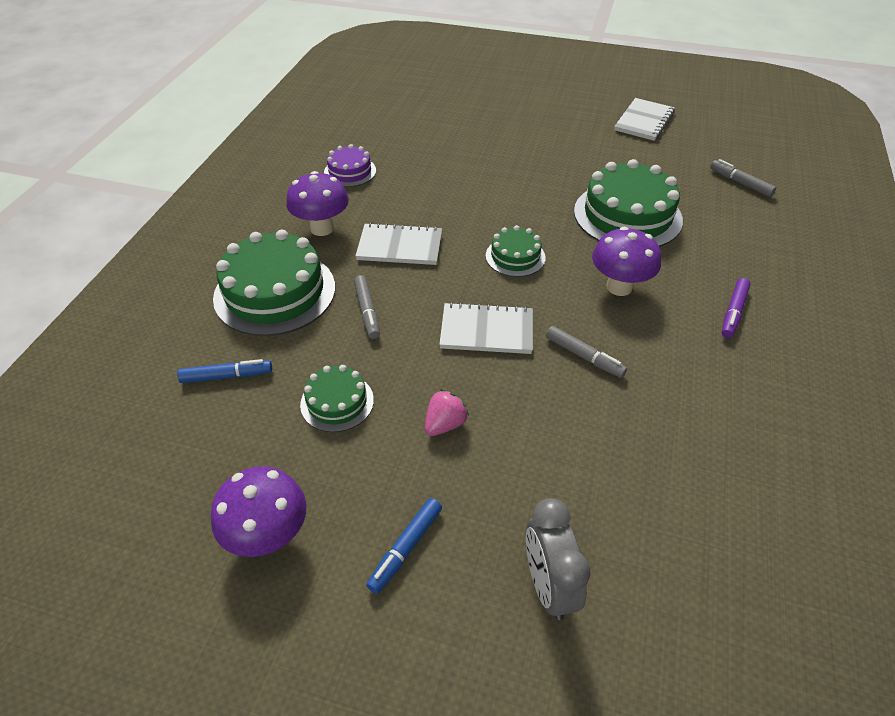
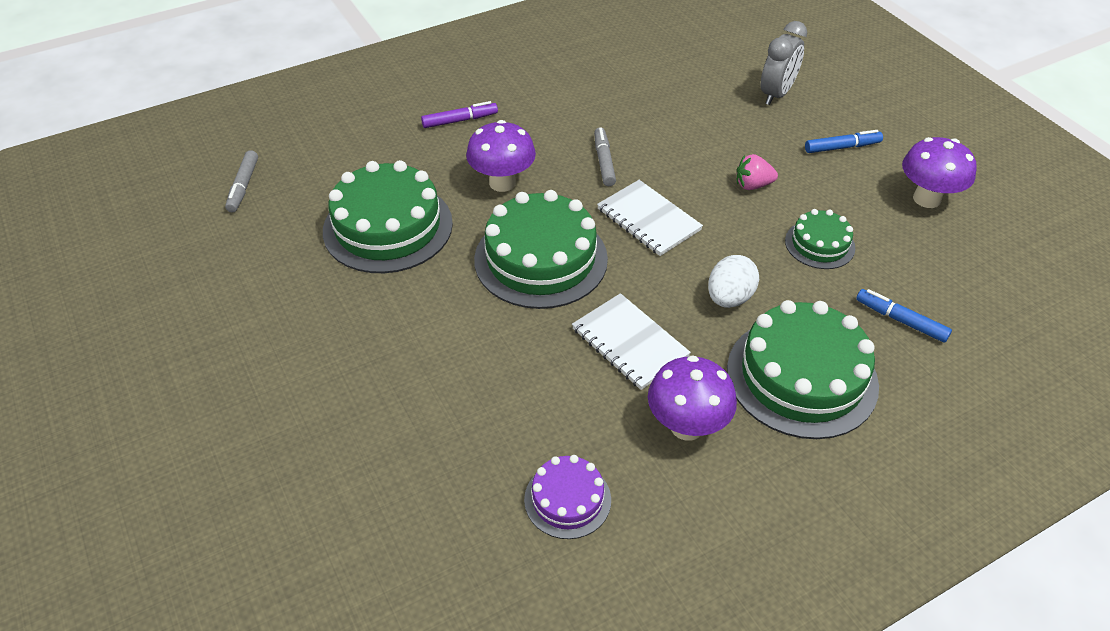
camera: 135 degrees left, 0 degrees up
grey marker [354,275,380,339] -> white egg [708,255,759,308]
green cake [486,225,546,277] -> green cake [474,190,608,309], size x1.90
white notebook [614,98,675,141] -> none

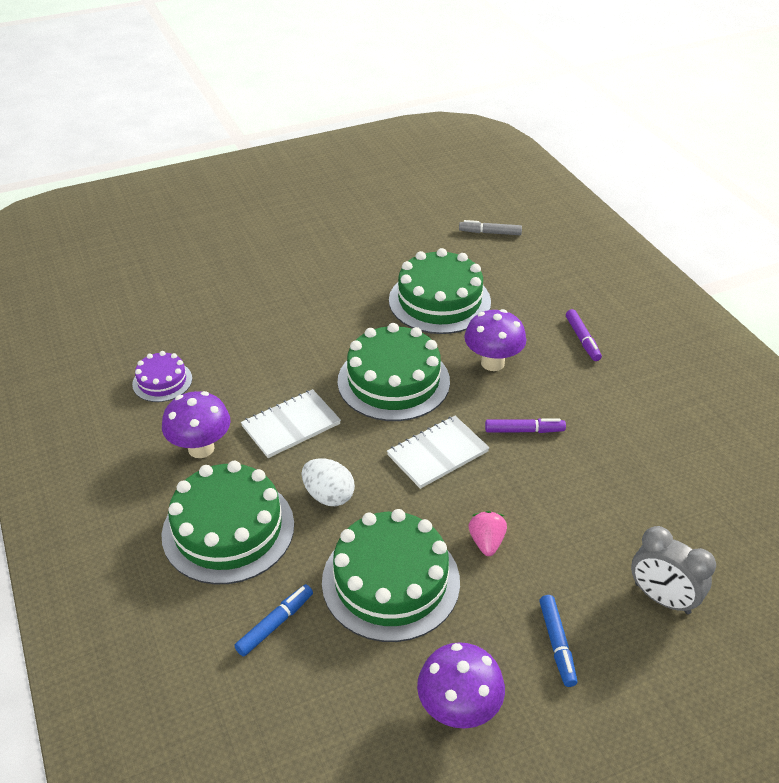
camera: 95 degrees right, 5 degrees down
grey marker [594,127,616,186] -> purple marker [485,419,566,433]
green cake [785,209,855,269] -> green cake [322,509,460,642], size x1.90

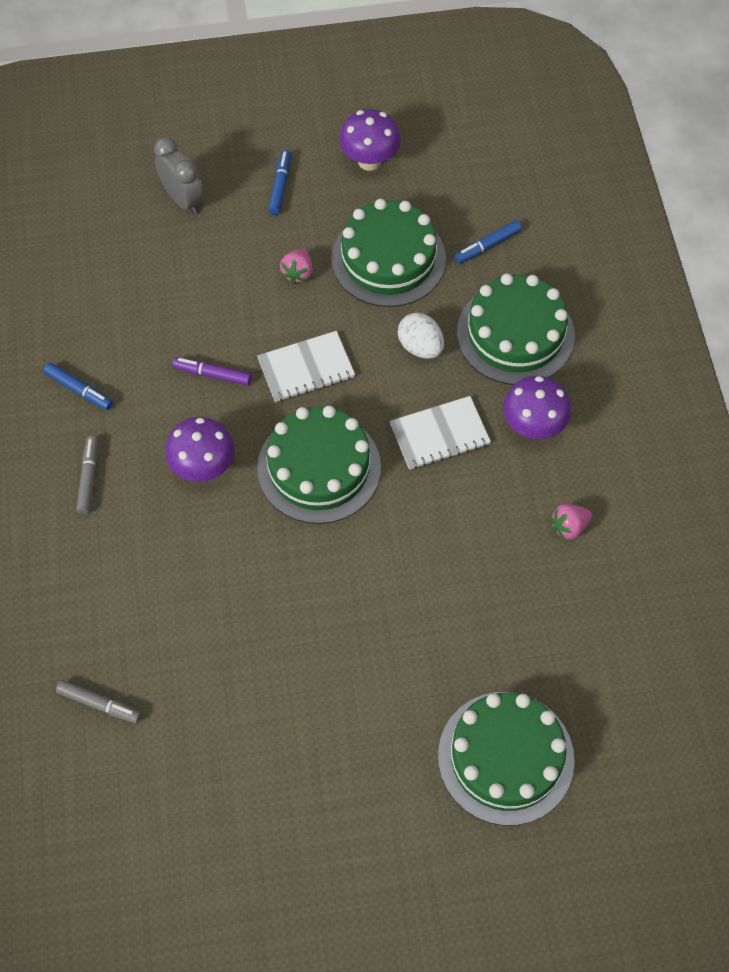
camera: 165 degrees left, 20 degrees up
purple cake [132,351,192,402] -> pink strawberry [550,504,592,541]
green cake [389,248,491,334] -> green cake moved to [438,692,575,826]
purple marker [566,309,602,361] -> grey marker [76,436,98,514]
none -> blue marker [43,362,113,410]

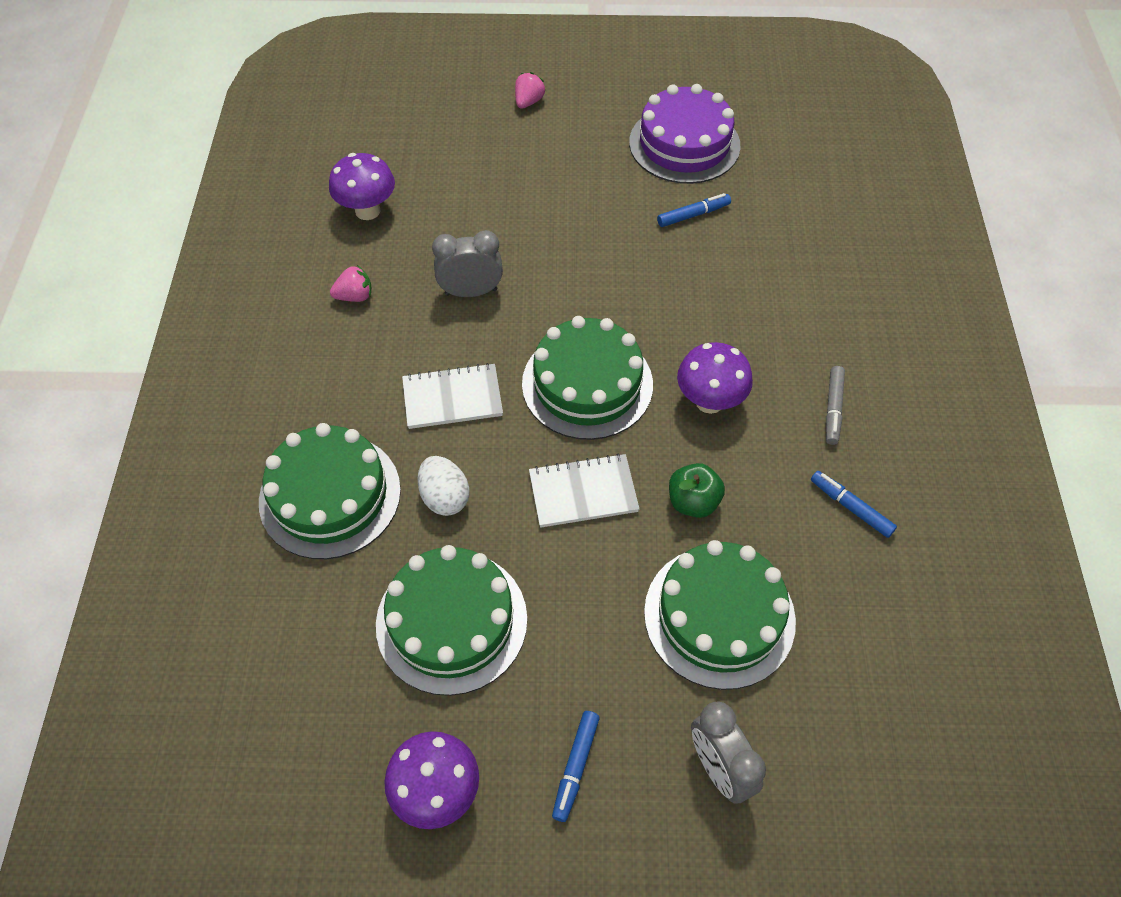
camera: 170 degrees left, 5 degrees down
grey marker [56,680,141,723] -> none
purple marker [172,357,252,386] -> green apple [669,463,725,518]
pink strawberry [280,249,313,284] -> pink strawberry moved to [515,72,546,109]
green cake [438,692,575,826] -> green cake moved to [644,540,796,690]
blue marker [454,220,522,264] -> blue marker moved to [657,193,731,227]
purple mushroom [503,376,571,439] -> purple mushroom moved to [329,153,395,220]
none -> grey clock [432,230,503,297]
none -> purple cake [629,84,741,184]

